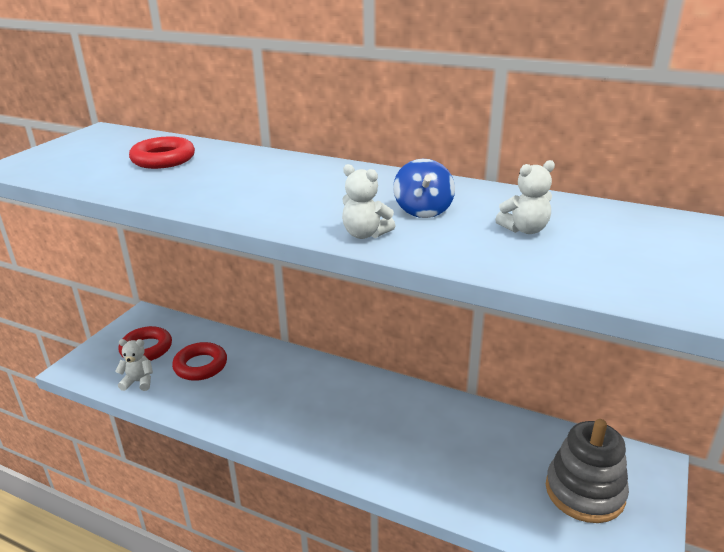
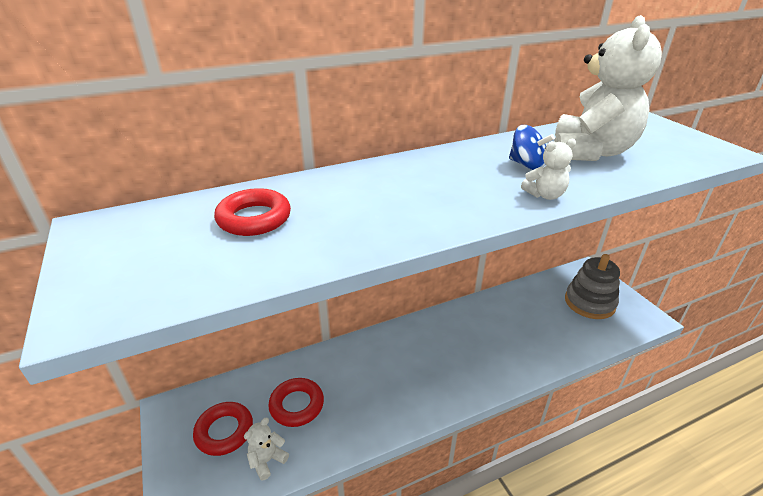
camera: 50 degrees left, 5 degrees up
white teddy bear [495,160,555,234] -> white teddy bear [554,15,662,161], size x2.36

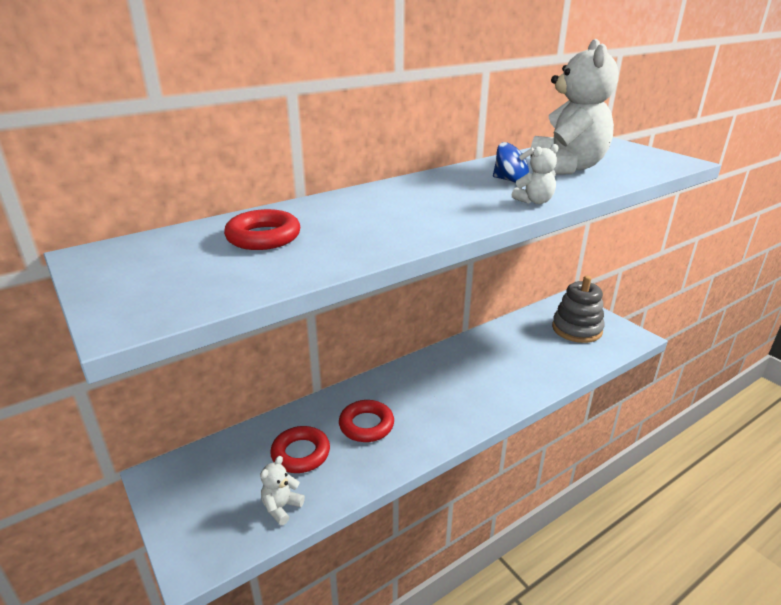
camera: 10 degrees left, 5 degrees down
red ring [193,402,253,456] -> red ring moved to [339,400,394,442]

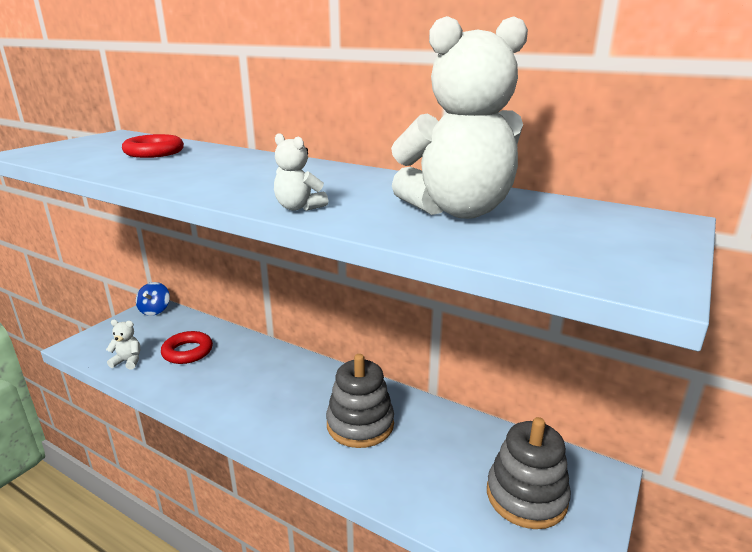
camera: 65 degrees right, 5 degrees down
red ring [339,400,394,442] -> none
blue spinning top [493,142,534,183] -> blue spinning top moved to [136,282,170,316]
none -> grey stacking toy [326,354,394,448]

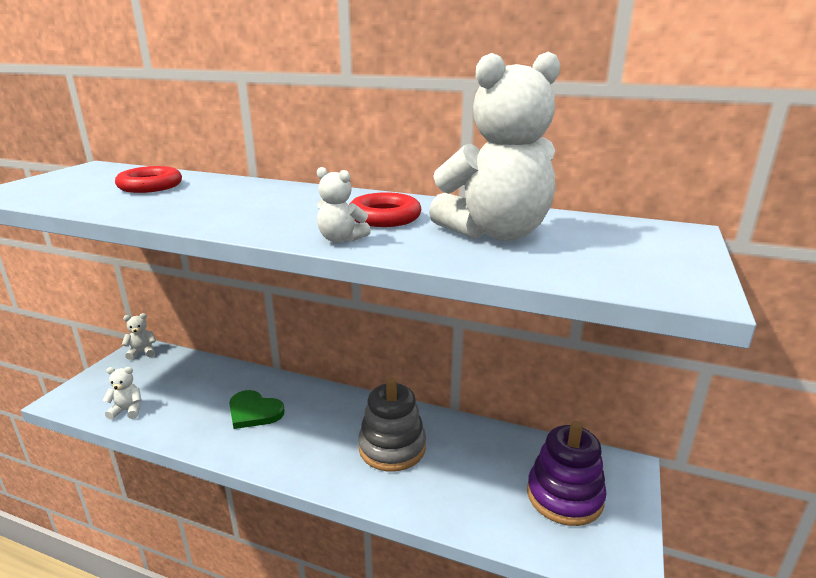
camera: 10 degrees left, 0 degrees up
blue spinning top [136,282,170,316] -> white teddy bear [122,313,156,360]
red ring [161,331,213,364] -> red ring moved to [350,192,421,227]
grey stacking toy [487,417,571,529] -> purple stacking toy [527,421,607,526]
none -> green heart [229,390,285,429]

